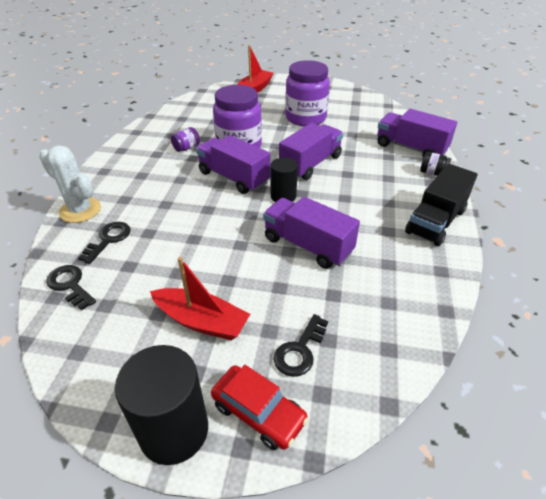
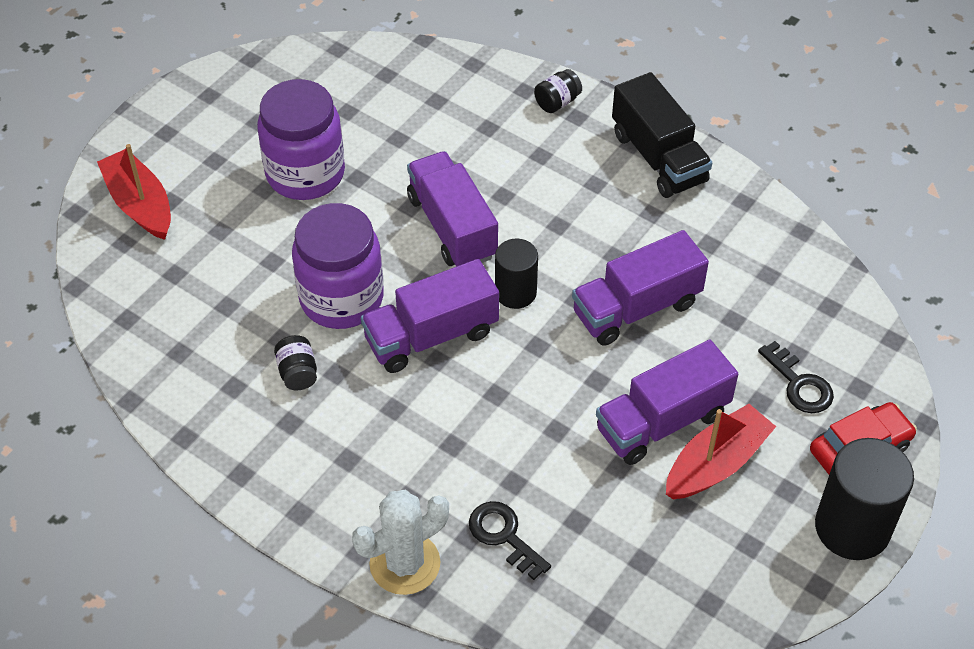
camera: 65 degrees left, 10 degrees up
black key [46,265,96,311] -> none
purple jar [171,127,200,152] -> black jar [274,335,317,391]
purple truck [377,109,457,158] -> purple truck moved to [596,340,738,465]

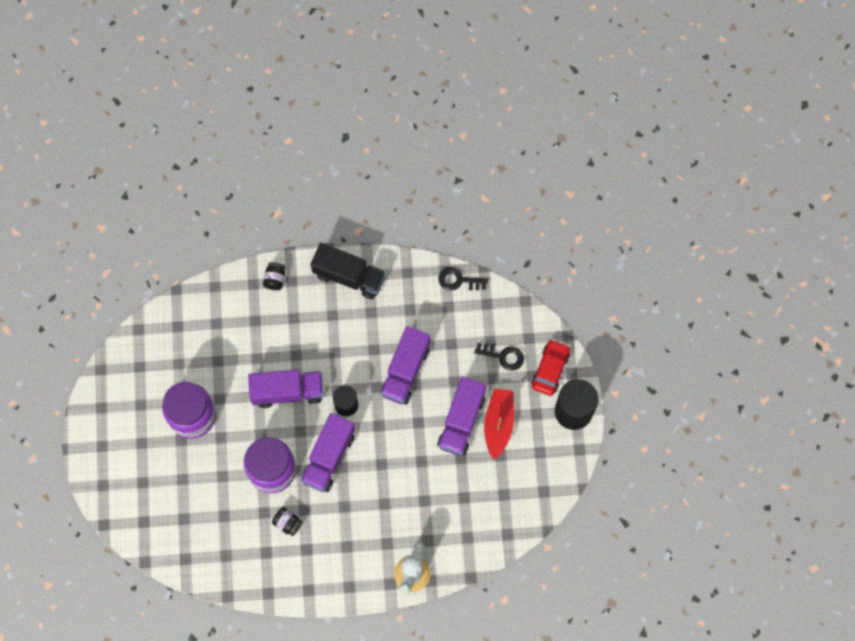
camera: 40 degrees left, 20 degrees up
red boat [97,144,171,240] -> none
purple truck [407,151,498,267] -> purple truck turned 150 degrees clockwise [248,370,323,408]
black key [469,501,551,580] -> black key moved to [438,267,488,290]

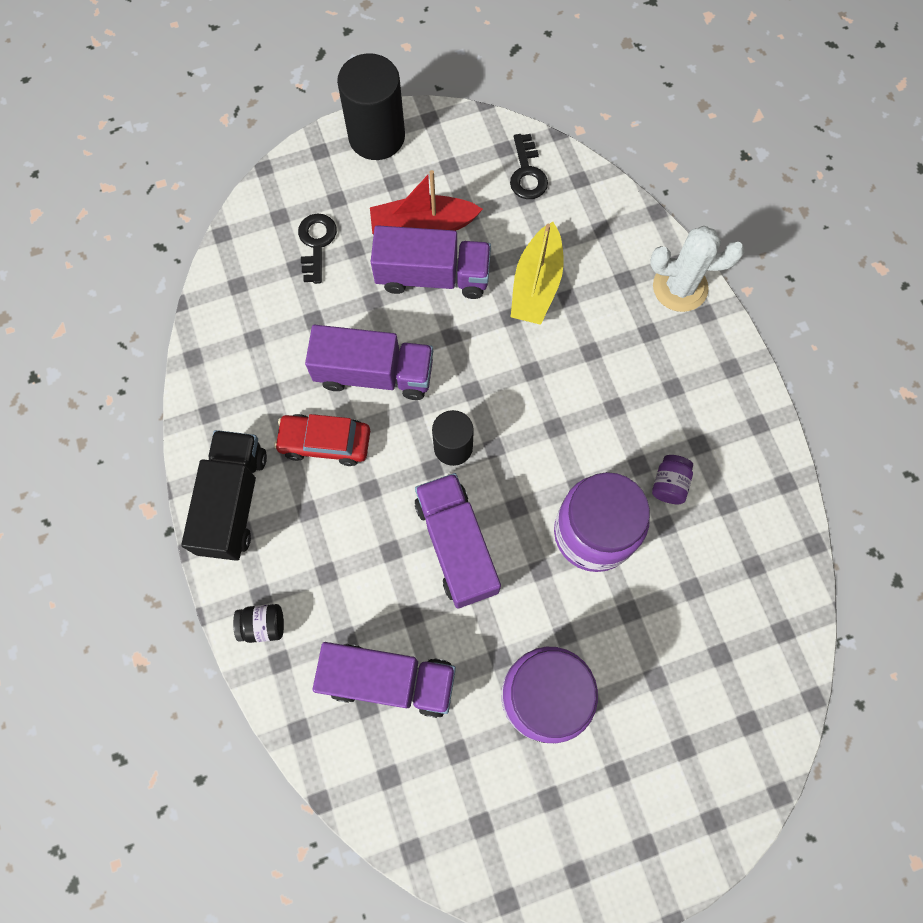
camera: 105 degrees left, 0 degrees up
black jar [272,507,302,536] -> purple jar [652,455,693,504]
purple truck [301,413,355,492] -> purple truck moved to [313,642,456,718]
black key [438,267,488,290] -> black key moved to [510,134,548,199]
red car [531,339,570,396] -> red car moved to [274,414,370,466]
none -> yellow boat [511,222,564,325]

